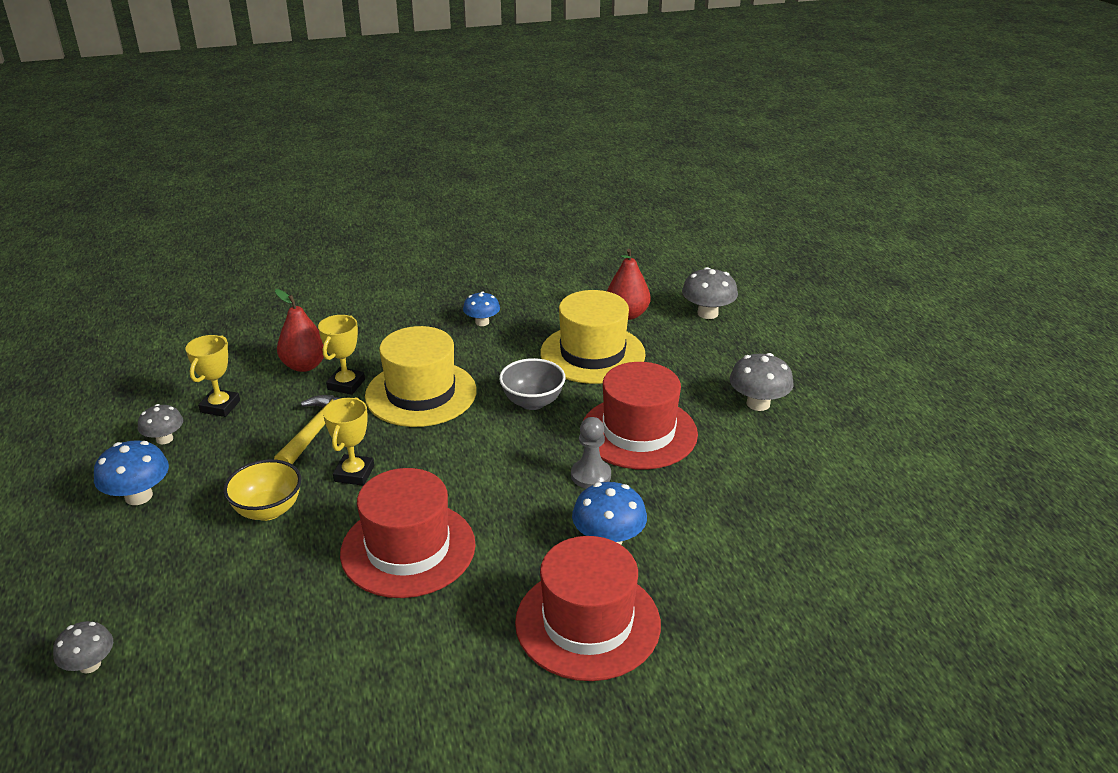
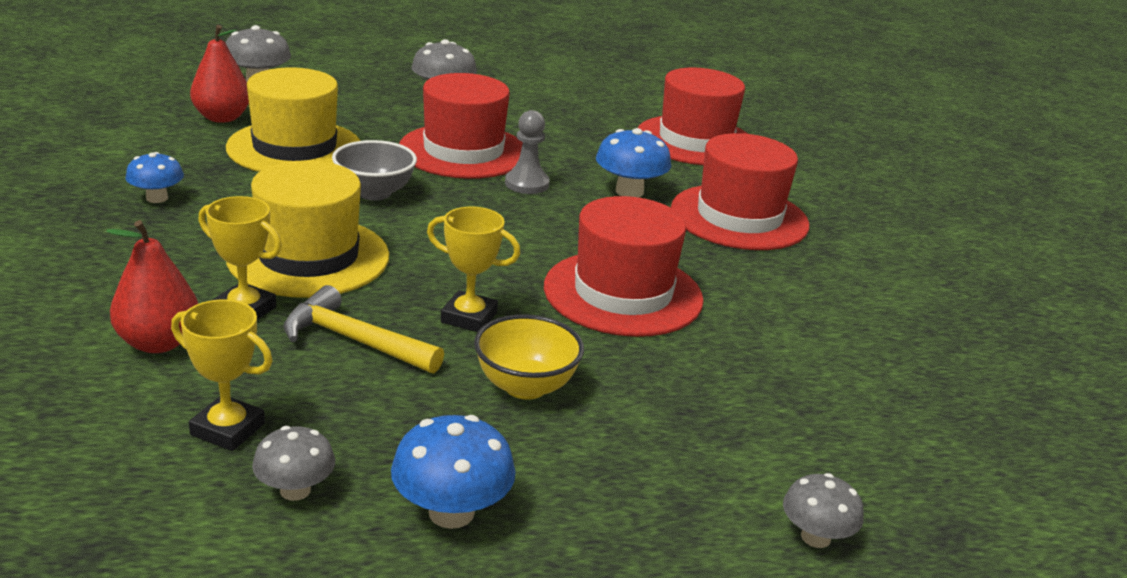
camera: 85 degrees left, 5 degrees down
none -> red hat [638,67,748,165]

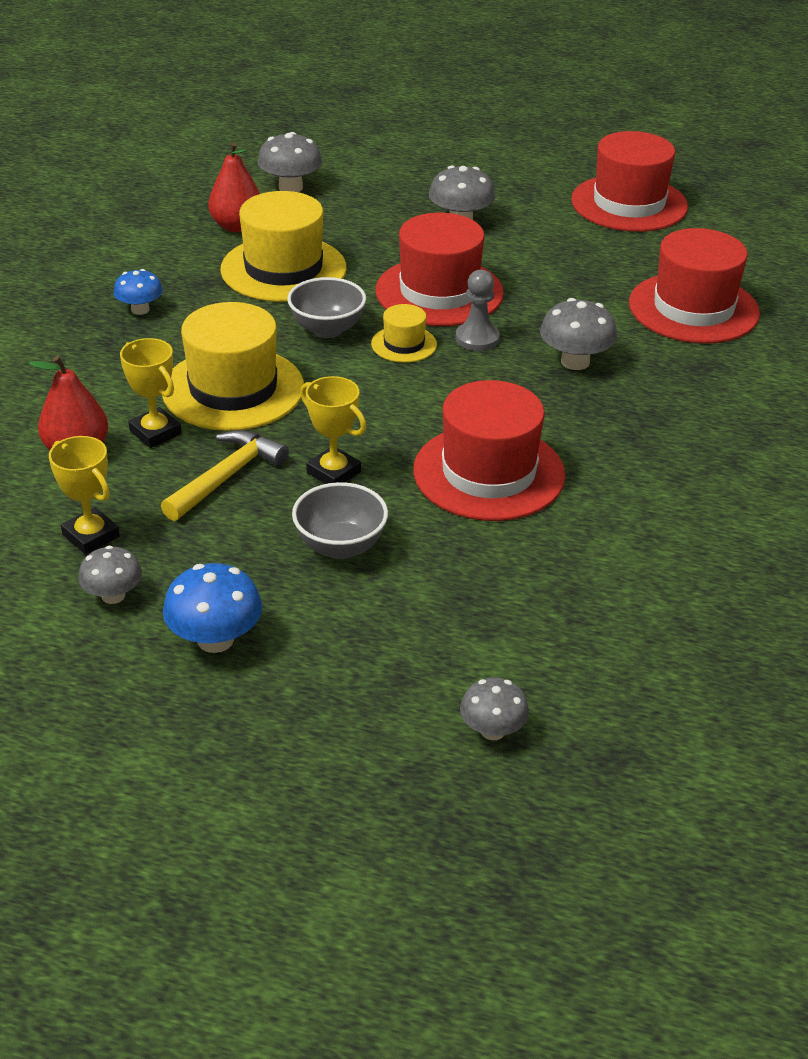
camera: 25 degrees right, 10 degrees up
yellow hammer [284,285,444,373] -> yellow hammer turned 75 degrees clockwise [161,430,289,521]
yellow bowl [474,314,584,400] -> grey bowl [292,482,388,559]
blue mushroom [596,128,671,197] -> grey mushroom [540,298,617,370]
red hat [671,133,809,250] -> red hat moved to [571,131,688,232]
none -> yellow hat [371,304,437,363]

